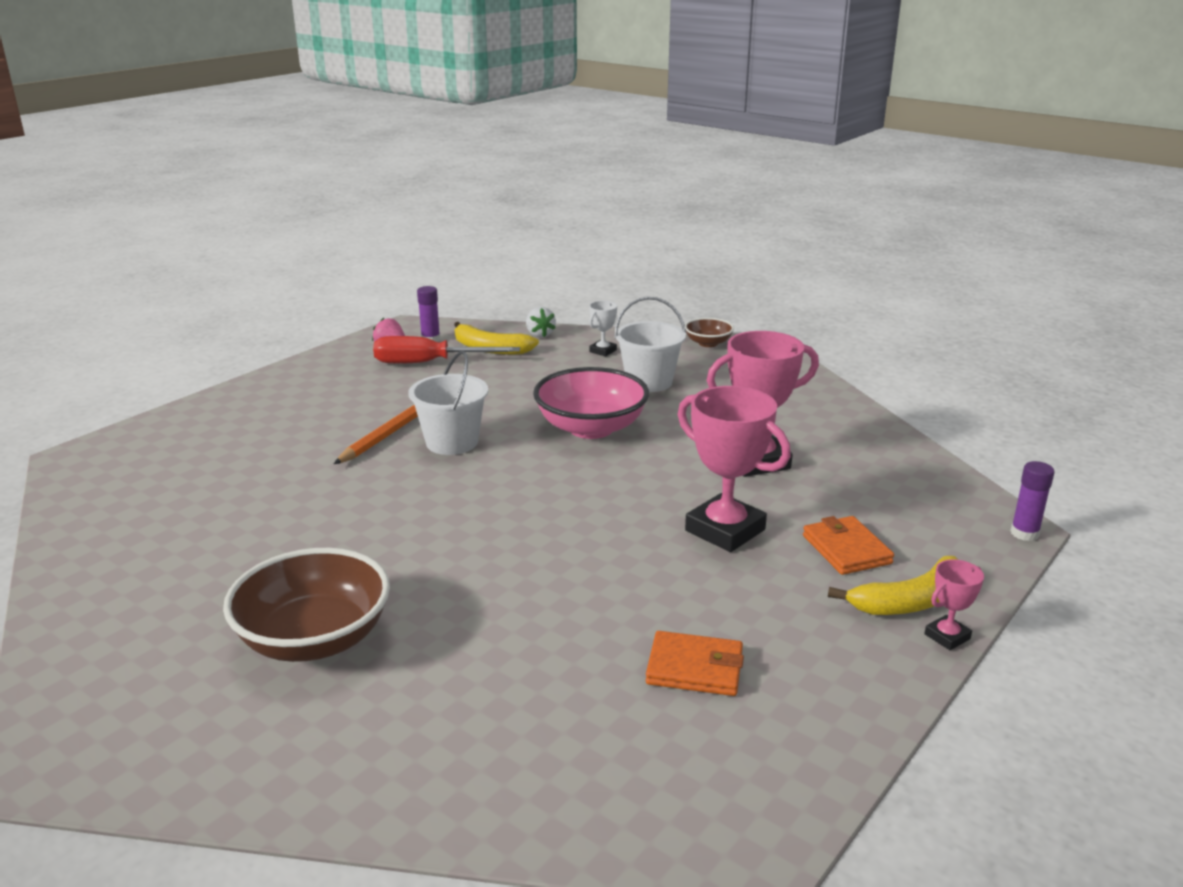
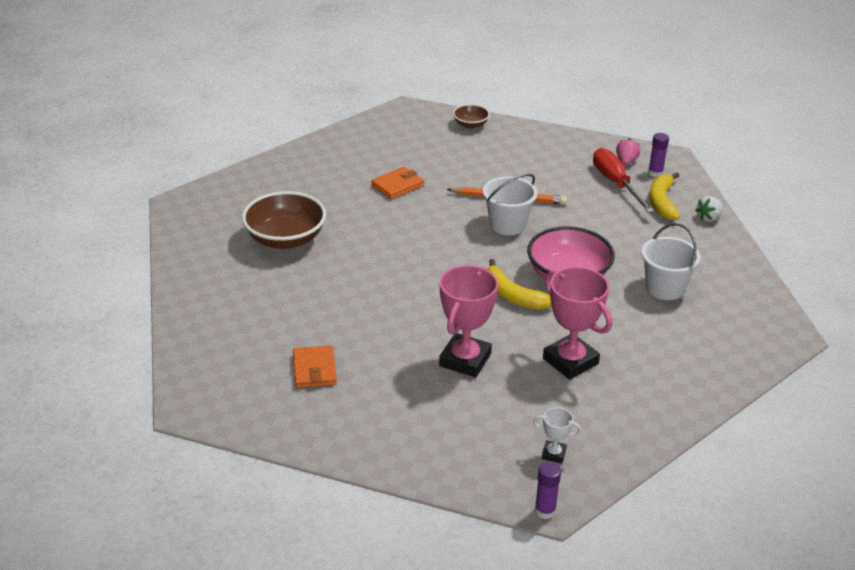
camera: 70 degrees right, 10 degrees up
white trophy [589,301,617,356] -> white trophy moved to [533,407,581,463]
brown bowl [685,318,734,347] -> brown bowl moved to [453,104,490,129]
orange wallet [803,516,894,575] -> orange wallet moved to [371,167,424,199]
yellow banana [828,556,958,615] -> yellow banana moved to [487,259,551,310]
pink trophy [924,559,984,650] -> none

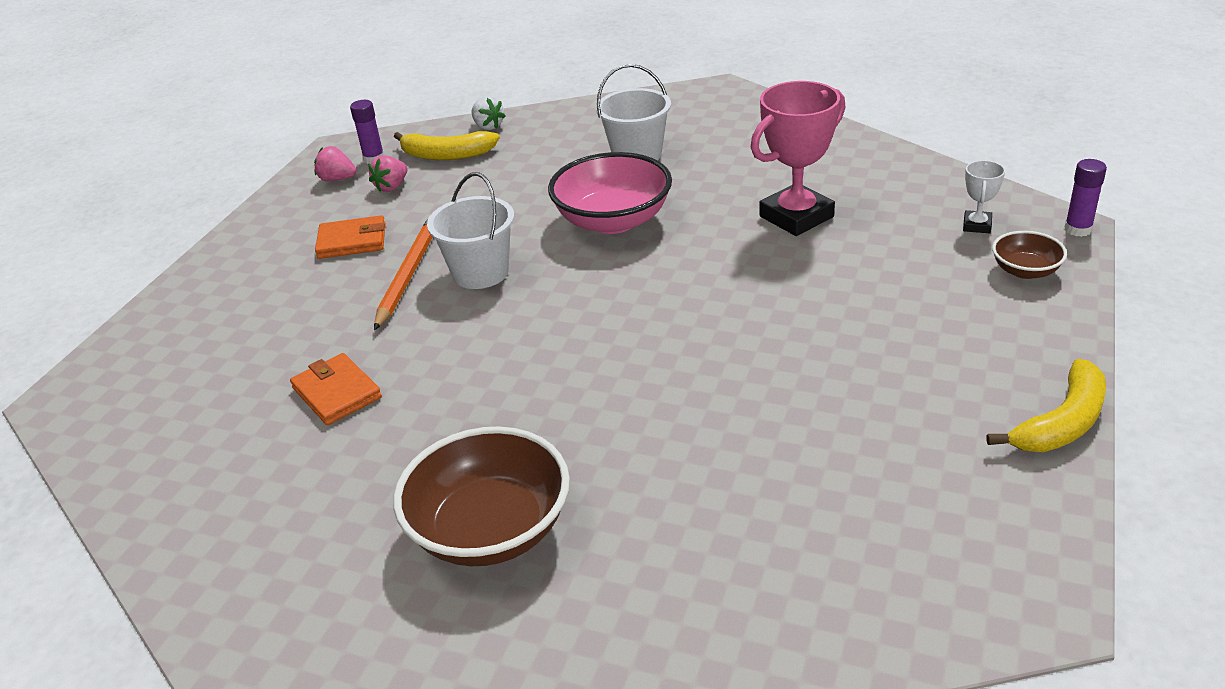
camera: 85 degrees left, 0 degrees up
orange wallet [293,345,337,388] -> orange wallet moved to [315,215,385,259]
pink trophy [439,265,498,377] -> none
brown bowl [453,104,490,129] -> brown bowl moved to [992,231,1067,279]
yellow banana [487,259,551,310] -> yellow banana moved to [986,359,1106,452]
red screwdriver [593,148,654,213] -> pink strawberry [368,155,408,192]

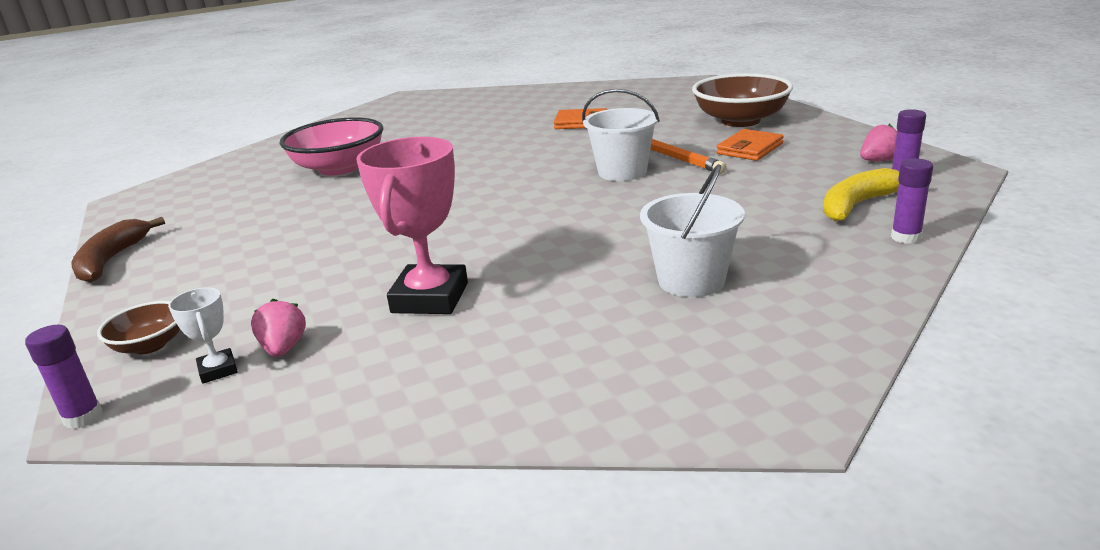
camera: 135 degrees right, 10 degrees down
pink strawberry [368,155,408,192] -> pink strawberry moved to [251,299,306,357]
brown bowl [393,426,570,566] -> brown bowl moved to [692,73,793,127]
white strawberry [471,96,506,130] -> purple glue stick [891,158,933,244]
pink bowl [548,152,672,234] -> pink bowl moved to [280,117,384,176]
yellow banana [986,359,1106,452] -> brown banana [71,217,165,283]

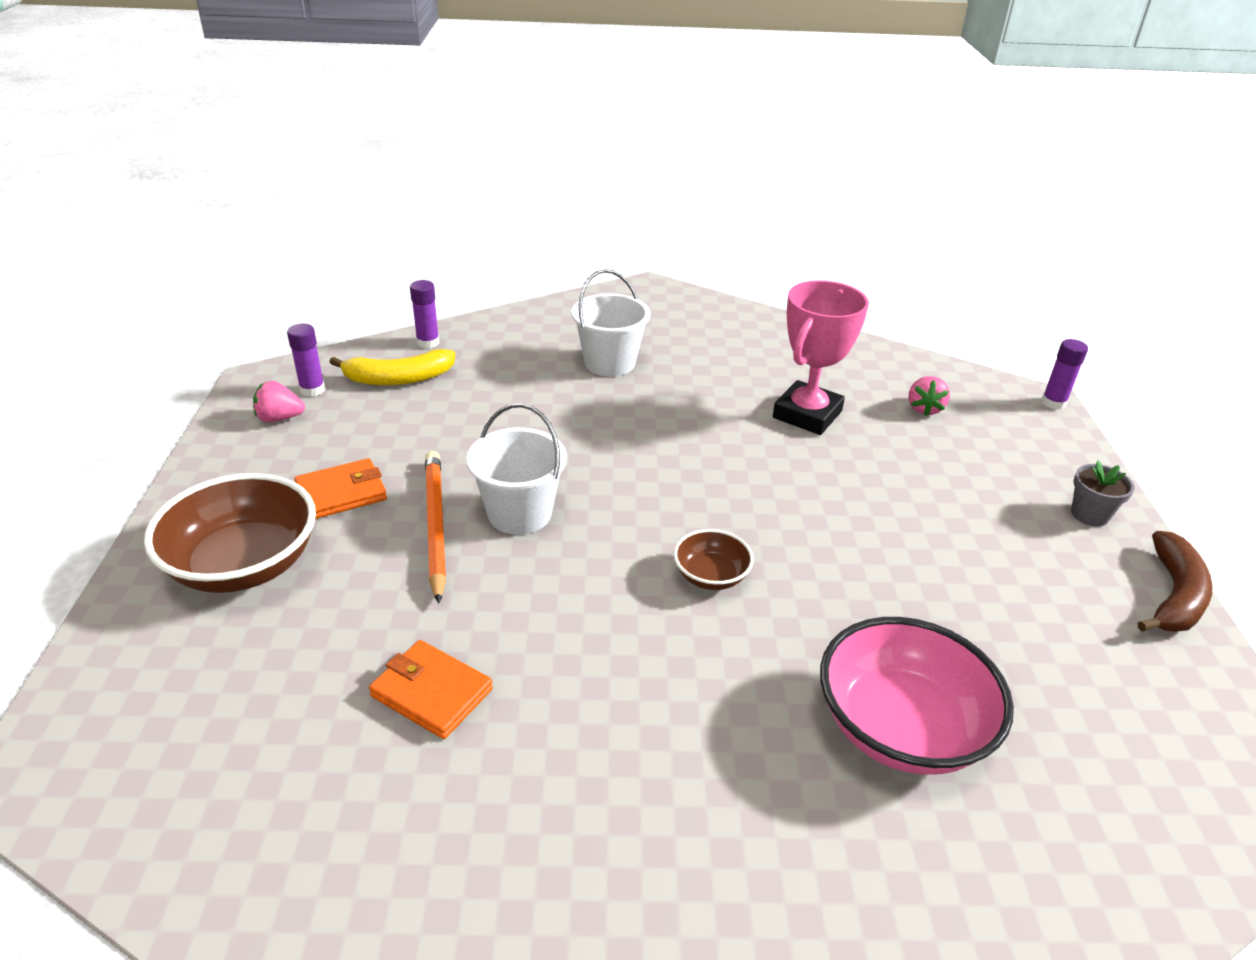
camera: 160 degrees left, 10 degrees up
brown bowl [97,301,180,354] -> brown bowl moved to [673,529,754,590]
white trophy [168,287,238,384] -> none
none -> grey flower pot [1071,461,1135,527]

